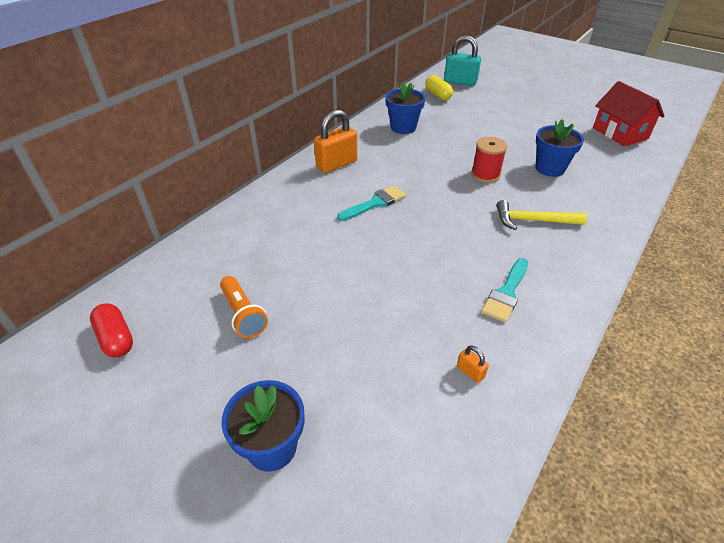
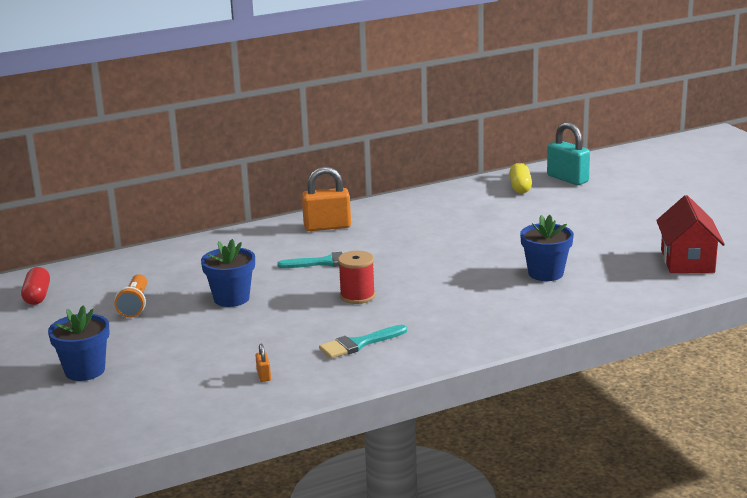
camera: 30 degrees right, 20 degrees down
blue flower pot [385,82,425,134] -> blue flower pot moved to [201,239,255,307]
red spool [471,137,507,183] -> red spool moved to [338,251,375,304]
yellow hammer [497,200,587,230] -> none

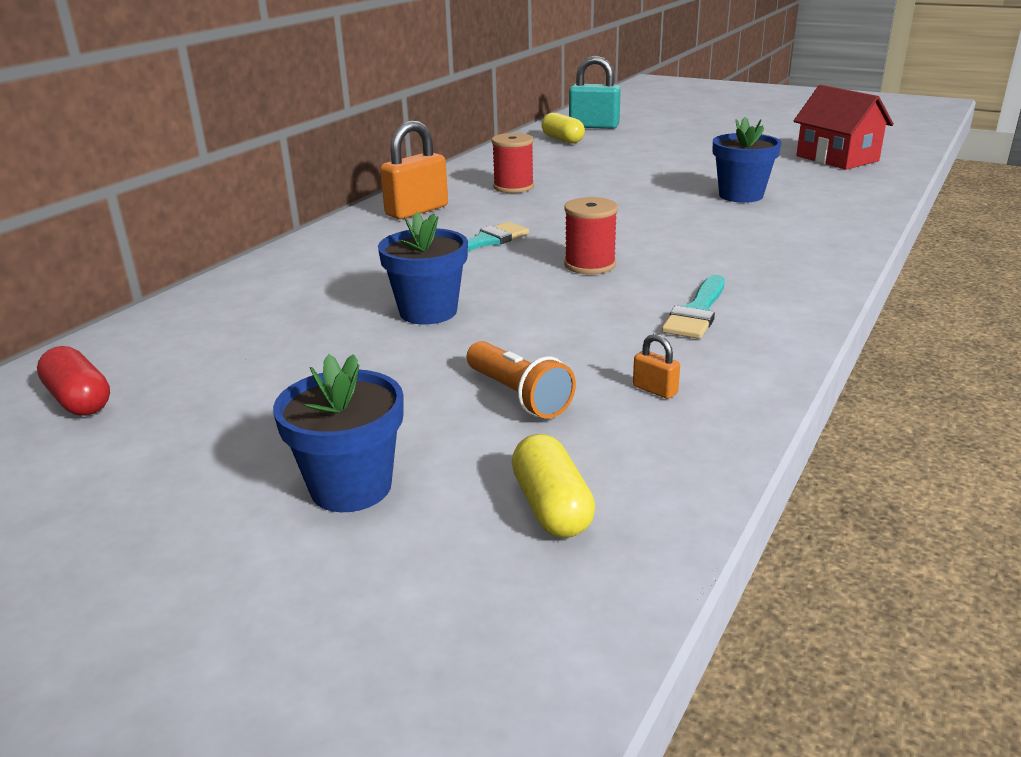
camera: 35 degrees left, 5 degrees up
orange flashlight [115,274,147,318] -> orange flashlight moved to [467,341,576,419]
none -> red spool [492,133,534,193]
none -> yellow capsule [512,434,595,538]

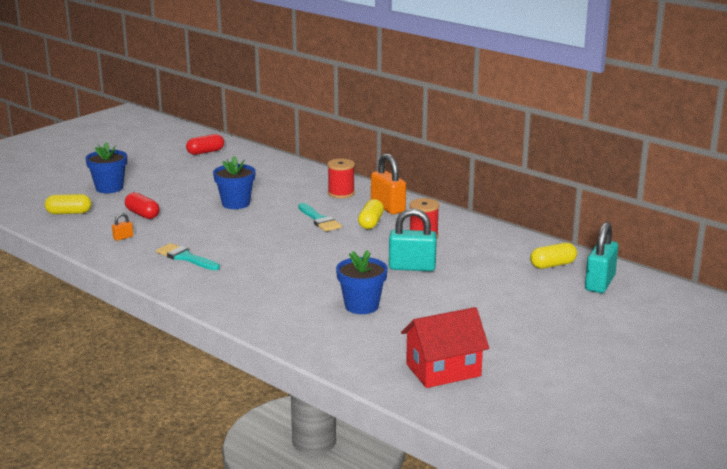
camera: 100 degrees right, 5 degrees down
orange flashlight [467,341,576,419] -> red capsule [125,192,160,219]
red spool [564,197,618,274] -> red spool moved to [327,159,355,198]
none -> yellow capsule [358,199,384,229]
none -> turquoise padlock [389,208,437,271]

